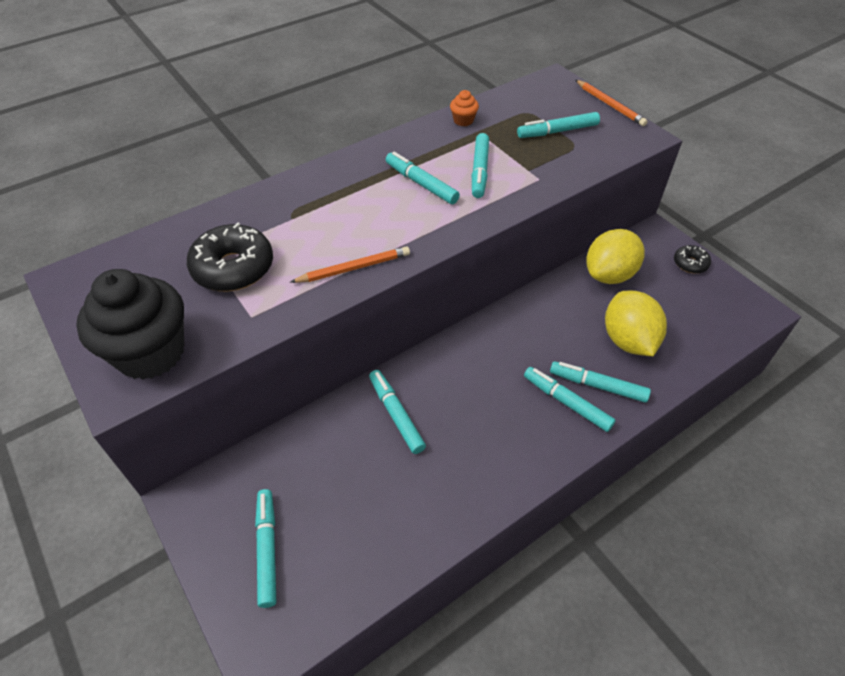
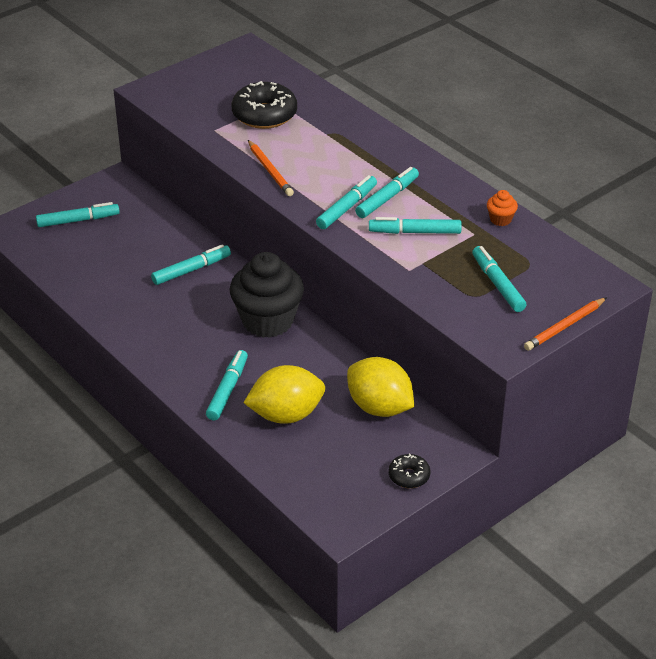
camera: 85 degrees right, 10 degrees down
black cupcake [76,269,184,380] -> black cupcake moved to [230,252,304,338]
turquoise marker [524,367,616,432] -> turquoise marker moved to [316,175,377,229]

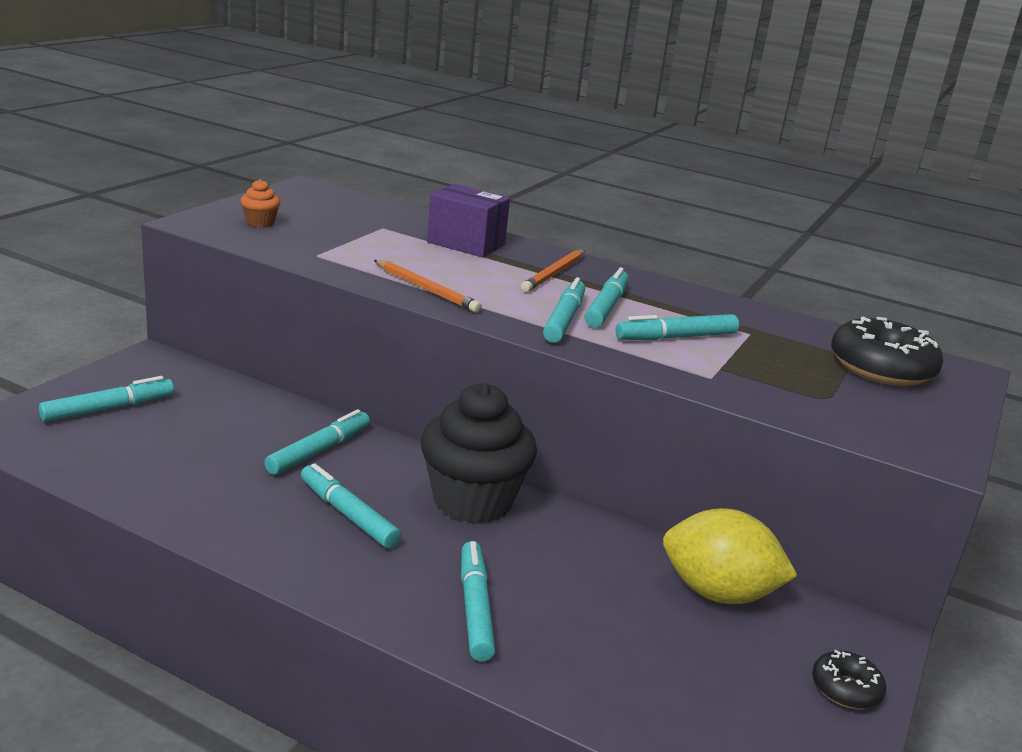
camera: 25 degrees left, 15 degrees down
black donut [232,81,297,129] -> black donut moved to [831,316,943,386]
yellow lemon [244,365,325,424] -> none
turquoise marker [472,246,526,312] -> turquoise marker moved to [301,463,401,548]
orange cupcake [487,190,518,226] -> orange cupcake moved to [241,179,280,227]
orange pencil [524,297,607,351] -> orange pencil moved to [521,250,585,292]
none -> purple box [427,184,510,257]

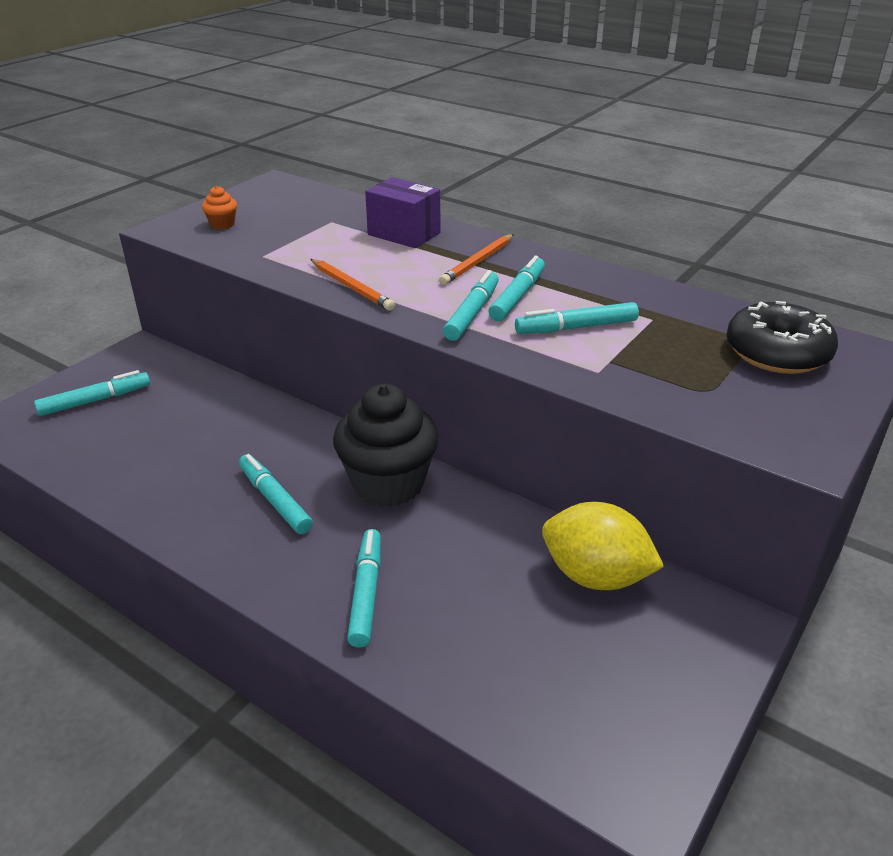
camera: 10 degrees right, 10 degrees up
turquoise marker [264,409,370,475] -> none
black donut [812,650,886,709] -> none

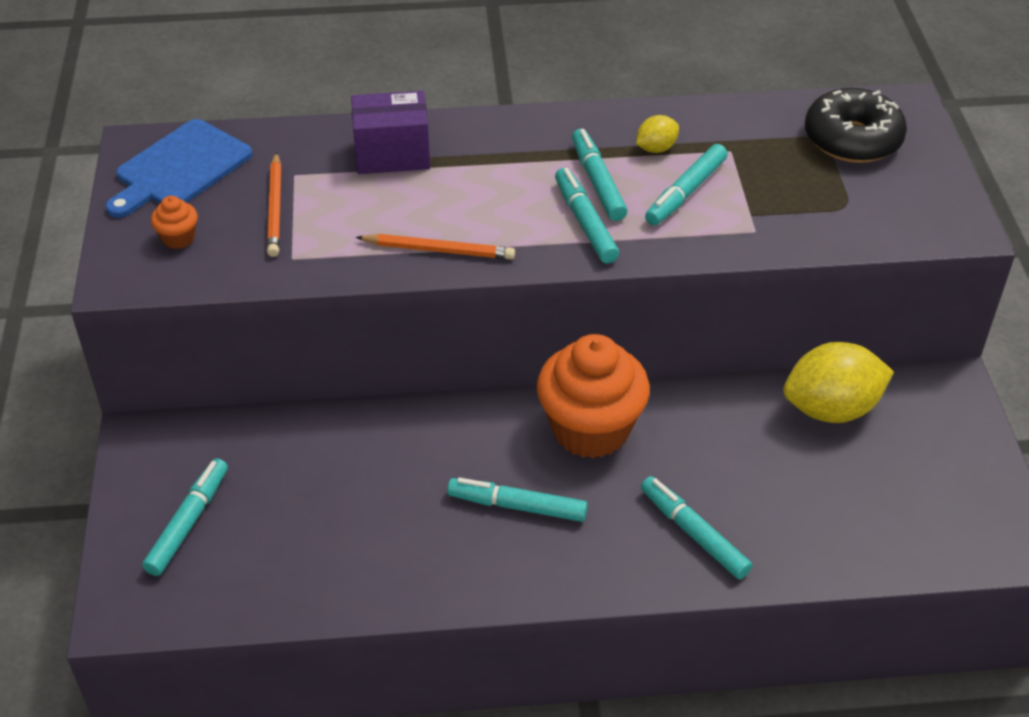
camera: 40 degrees left, 10 degrees up
black cupcake [333,383,439,507] -> orange cupcake [537,334,650,458]
orange pencil [439,234,514,285] -> orange pencil moved to [267,152,282,257]
none -> blue cutting board [105,119,253,218]
none -> yellow lemon [636,115,679,153]

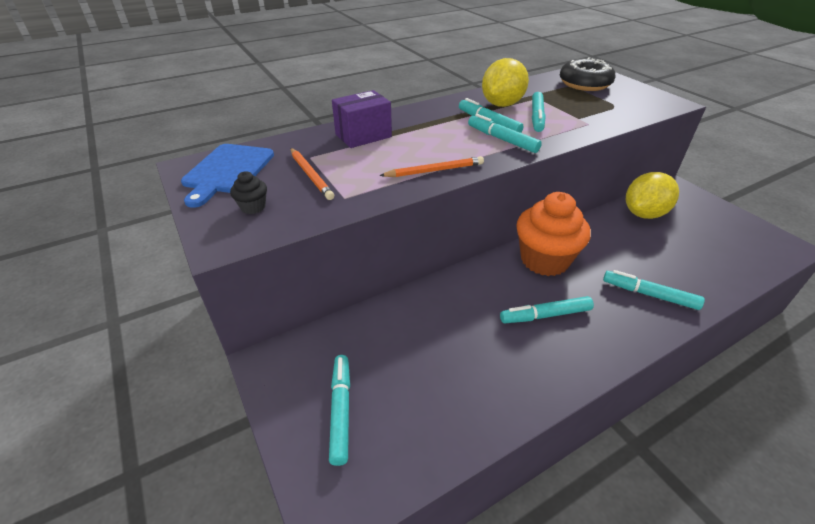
camera: 25 degrees left, 5 degrees down
orange cupcake [151,196,198,249] -> black cupcake [230,171,267,214]
yellow lemon [636,115,679,153] -> yellow lemon [482,58,529,107], size x2.09

